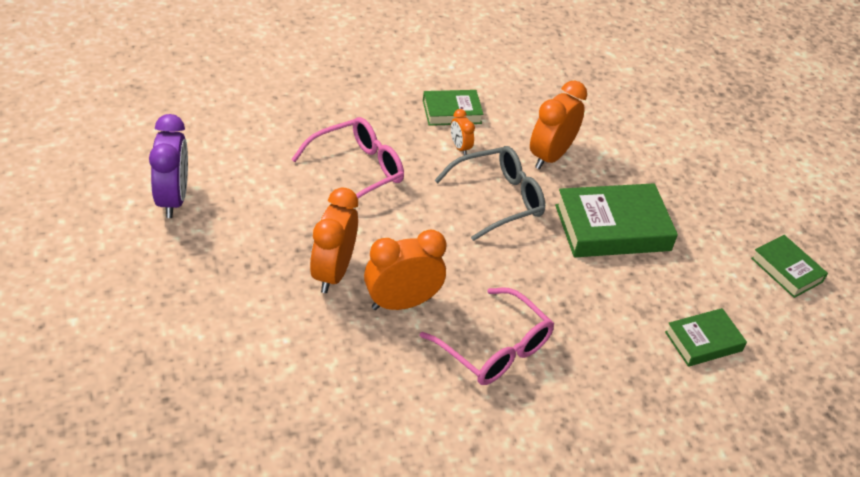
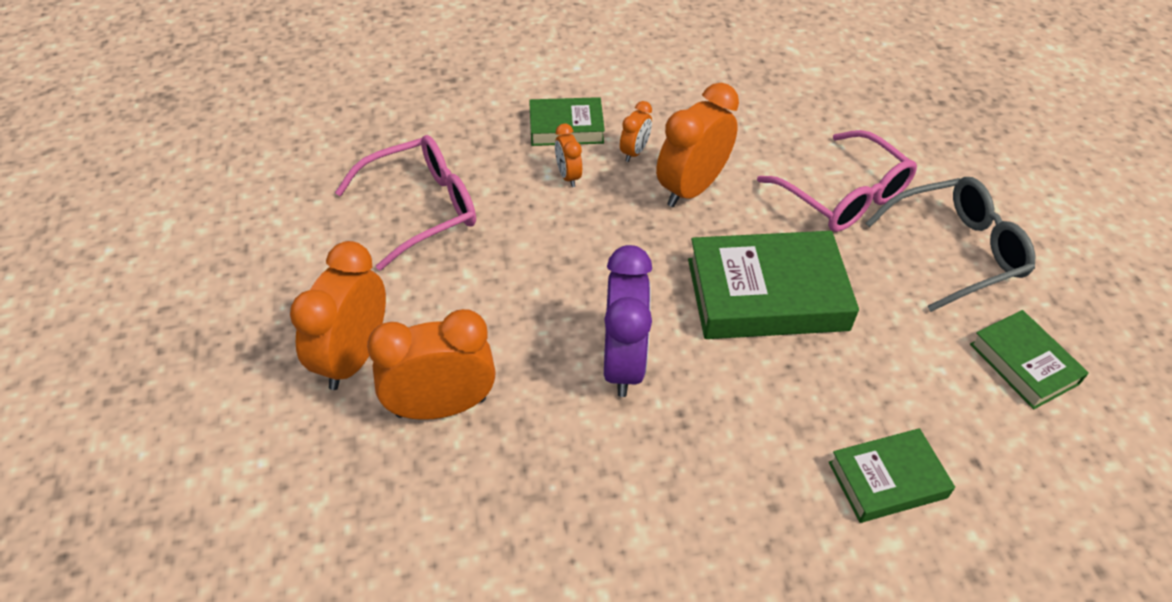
camera: 10 degrees right, 5 degrees up
purple clock [149,114,188,218] -> purple clock moved to [604,245,652,397]
pink glasses [420,287,554,385] -> pink glasses moved to [757,130,917,232]
grey glasses [434,146,545,241] -> grey glasses moved to [865,177,1035,312]
none -> orange clock [620,101,652,162]

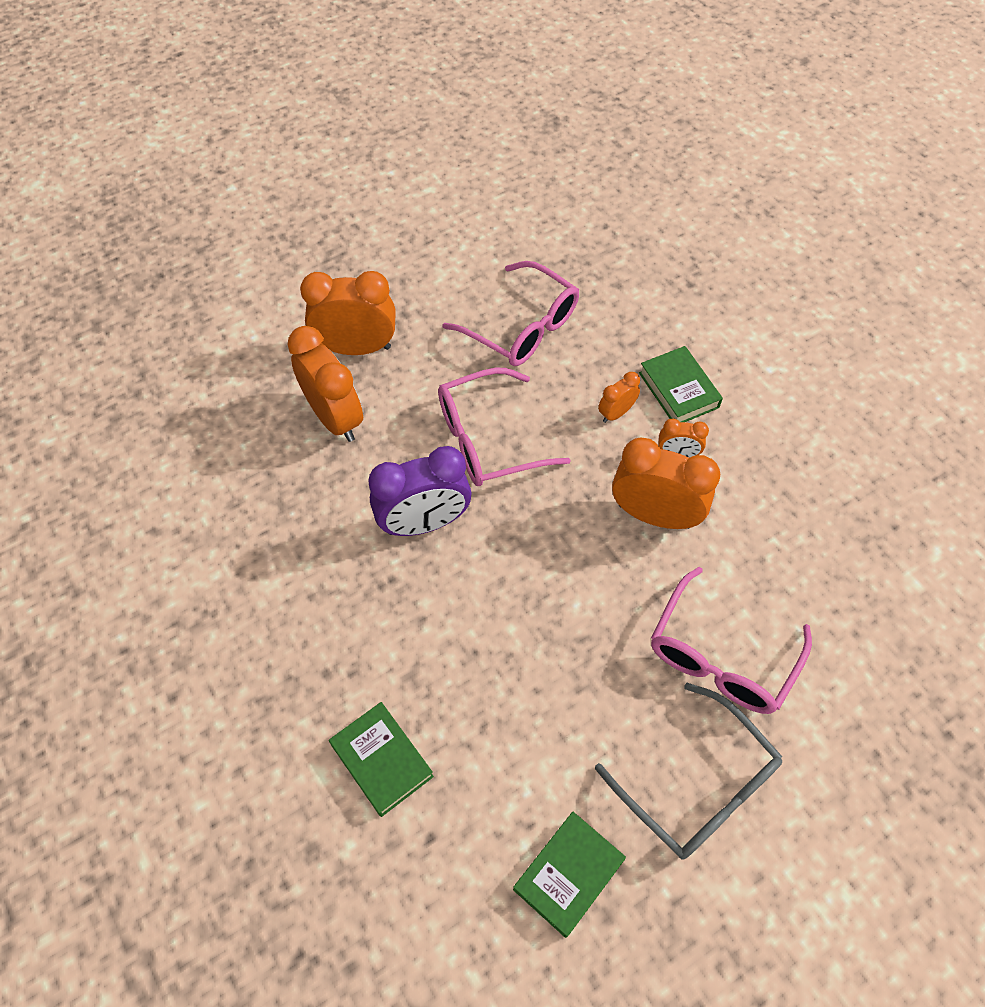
camera: 70 degrees right, 10 degrees up
green book [688,231,859,339] -> none
none -> pink glasses [438,367,571,486]

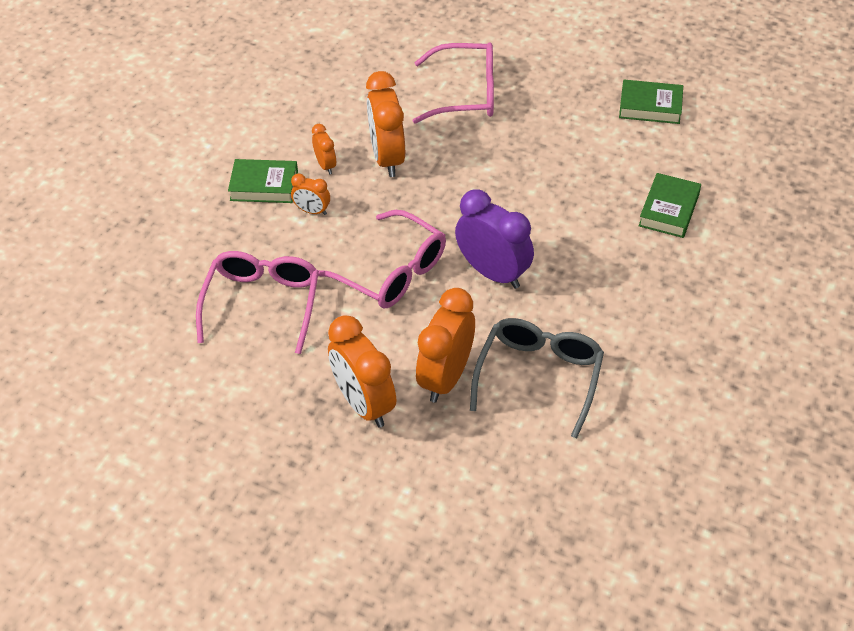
camera: 120 degrees left, 10 degrees down
grey glasses [595,683,783,859] -> grey glasses moved to [470,318,604,438]
green book [639,346,723,422] -> green book turned 60 degrees clockwise [228,159,298,203]

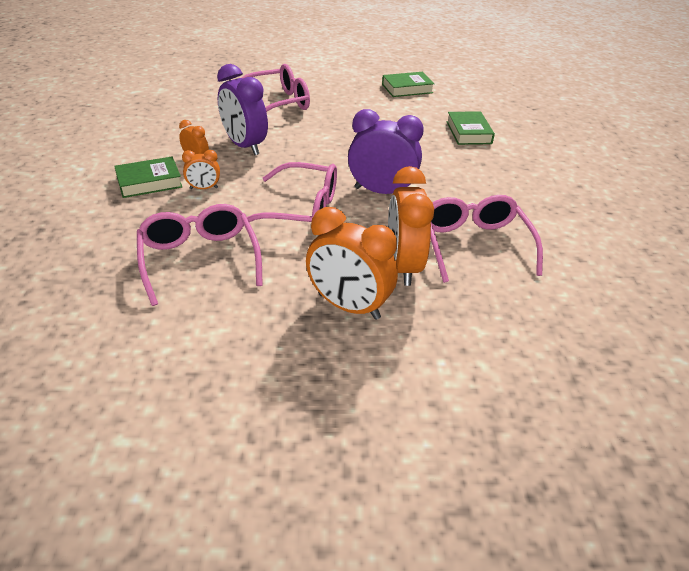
camera: 30 degrees left, 10 degrees down
orange clock [366,71,405,177] -> purple clock [217,64,268,155]
grey glasses [470,318,604,438] -> pink glasses [431,195,543,283]

